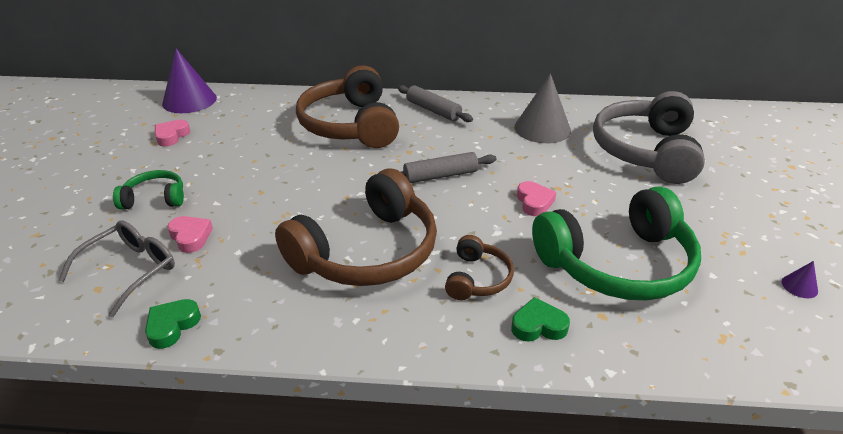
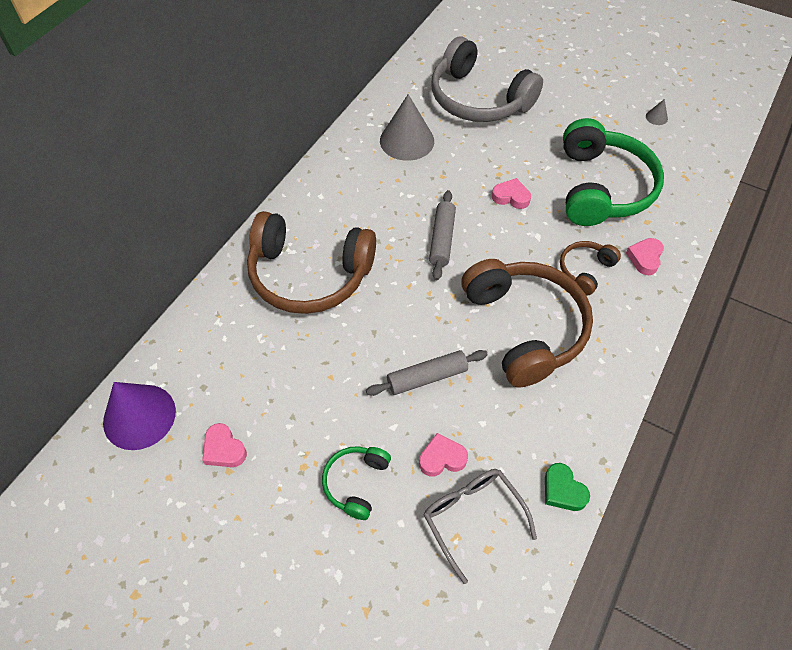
camera: 65 degrees left, 20 degrees up
grey rolling pin [398,85,473,122] -> grey rolling pin moved to [366,350,488,396]
brown headphones [445,235,514,300] -> brown headphones turned 90 degrees counterclockwise [560,241,621,296]
green heart [511,297,570,342] -> pink heart [626,238,664,275]
purple cone [782,261,818,298] -> grey cone [646,99,668,125]

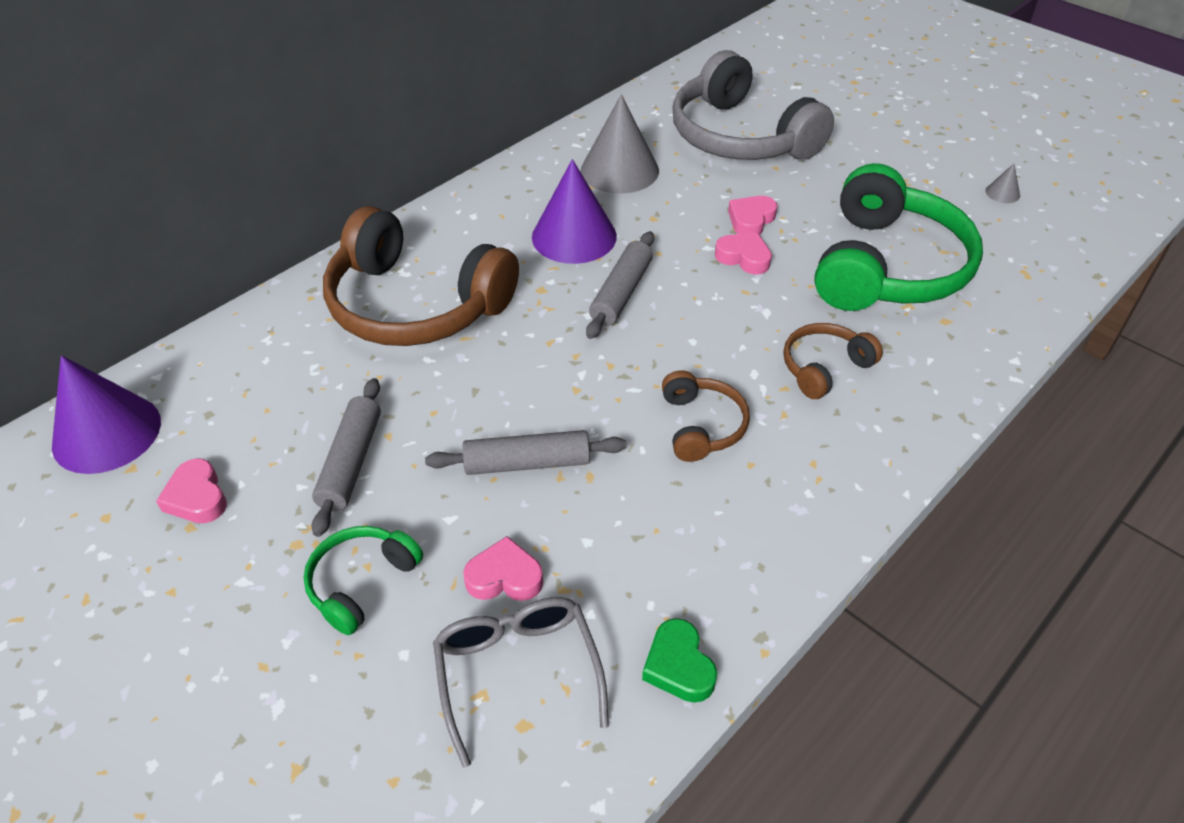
camera: 15 degrees right, 10 degrees down
brown headphones [461,259,593,388] -> brown headphones [662,370,750,462], size x0.48
pink heart [626,238,664,275] -> pink heart moved to [728,196,777,235]
none -> grey rolling pin [311,378,381,537]
none -> purple cone [532,159,617,264]

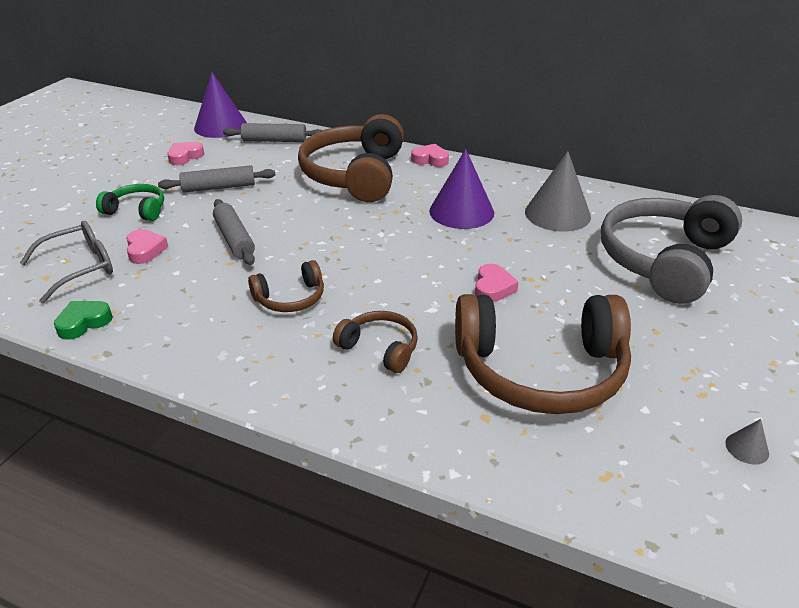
camera: 70 degrees right, 10 degrees down
grey rolling pin [586,231,654,339] -> grey rolling pin moved to [223,123,322,142]
pink heart [728,196,777,235] -> pink heart moved to [411,144,449,167]
green headphones [814,163,983,311] -> brown headphones [455,294,631,414]

